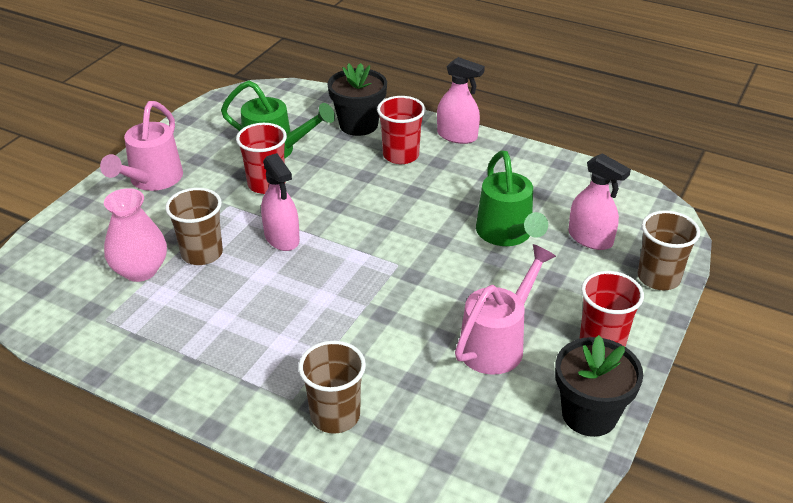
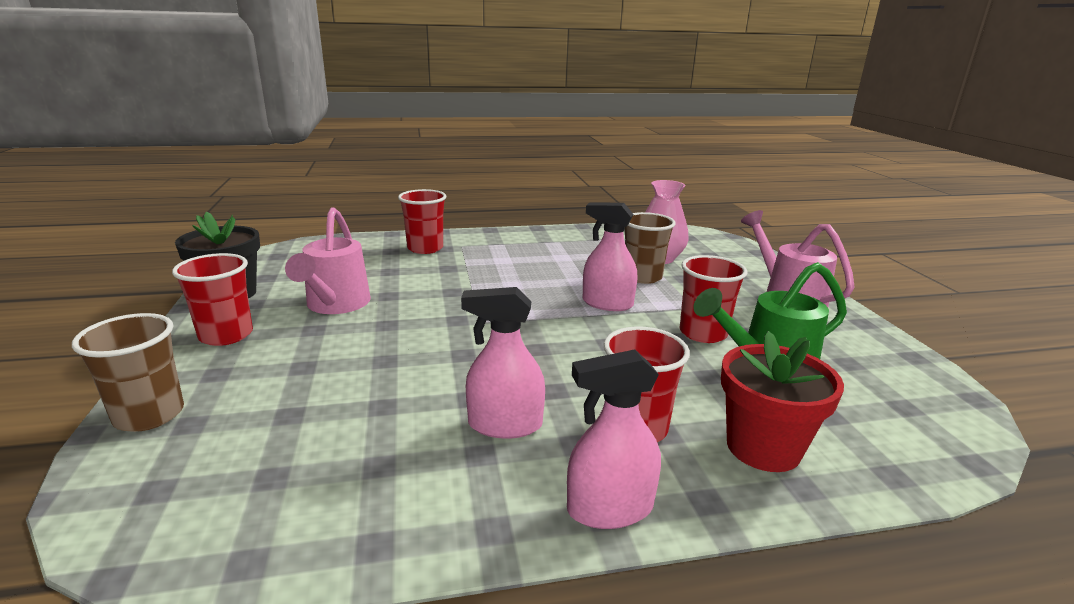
camera: 140 degrees right, 15 degrees down
brown cup [298,341,366,434] -> red cup [398,189,446,254]
black flower pot [328,63,387,136] -> red flower pot [721,331,844,472]
green watering can [476,151,548,246] -> none
pink spray bottle [568,153,631,250] -> pink spray bottle moved to [461,287,545,439]

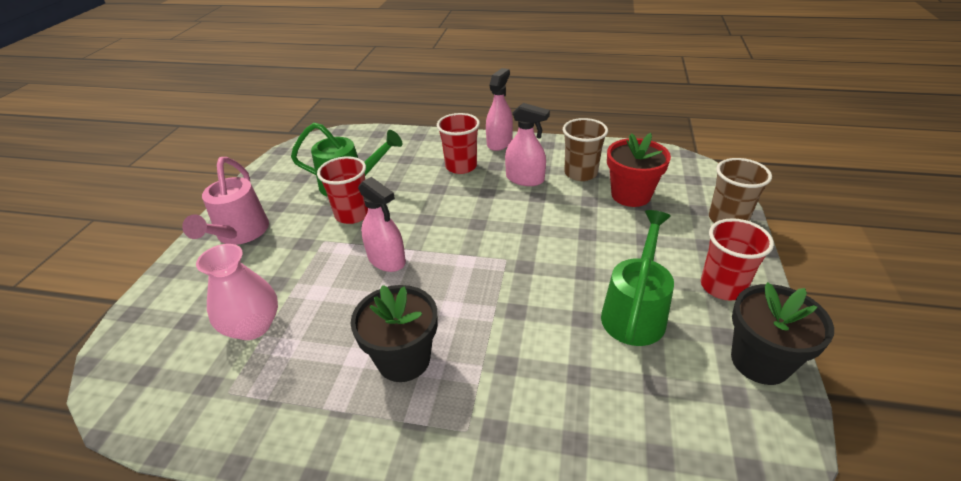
camera: 155 degrees left, 15 degrees up
pink watering can [285,207,371,314] -> green watering can [601,210,674,346]
red cup [398,189,446,254] -> none
pink spray bottle [567,349,661,529] -> pink spray bottle turned 75 degrees counterclockwise [486,68,513,151]
brown cup [625,212,676,284] -> brown cup moved to [563,118,608,181]
red flower pot [721,331,844,472] -> red flower pot moved to [607,133,671,207]
none -> black flower pot [351,285,438,382]

